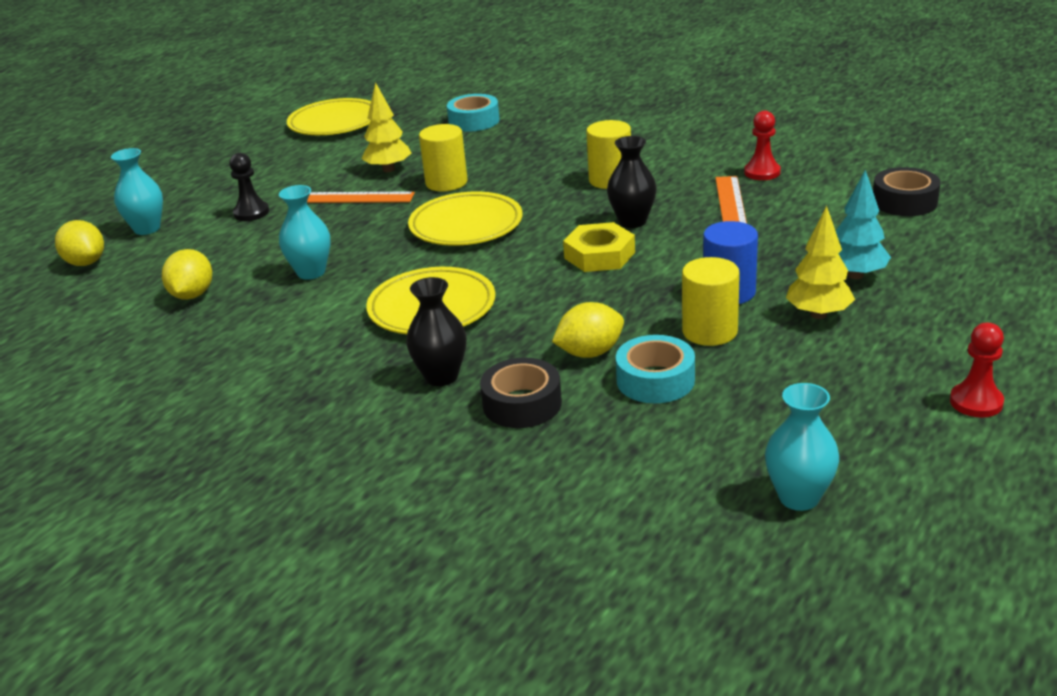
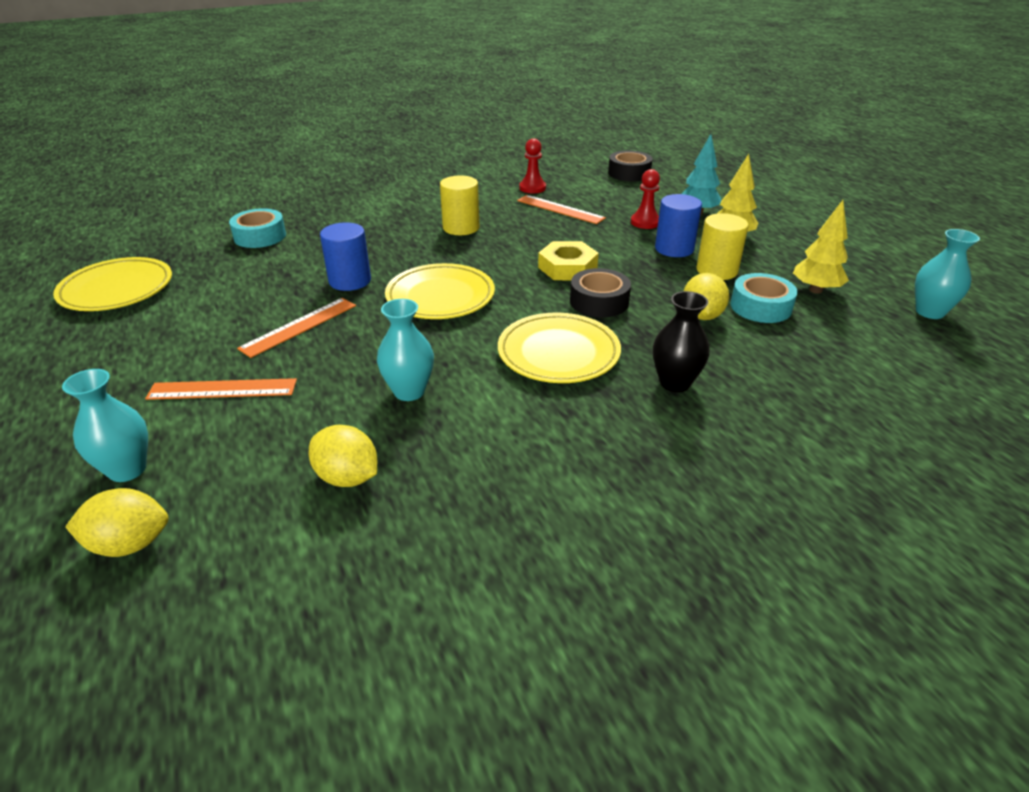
camera: 60 degrees left, 5 degrees up
black pawn [229,153,269,221] -> orange ruler [145,378,297,400]
yellow tree [361,82,411,172] -> yellow tree moved to [793,200,849,294]
yellow cylinder [419,124,468,191] -> blue cylinder [320,222,371,291]
black tape [480,358,562,428] -> black tape moved to [570,268,631,317]
black vase [607,136,656,228] -> none
red pawn [950,323,1004,417] -> red pawn moved to [631,169,660,229]

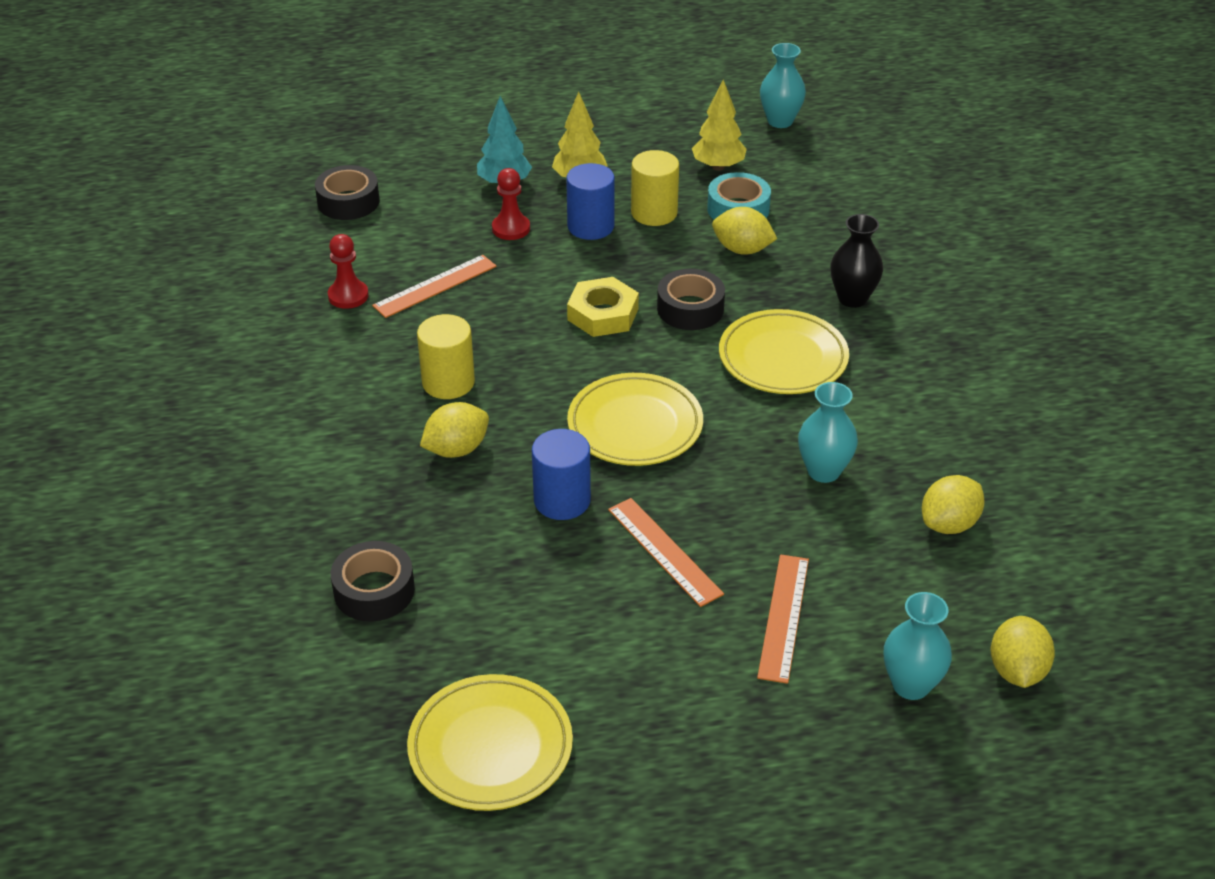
camera: 75 degrees left, 5 degrees up
turquoise tape [229,208,286,248] -> black tape [331,541,415,622]
none -> yellow lemon [420,402,489,458]

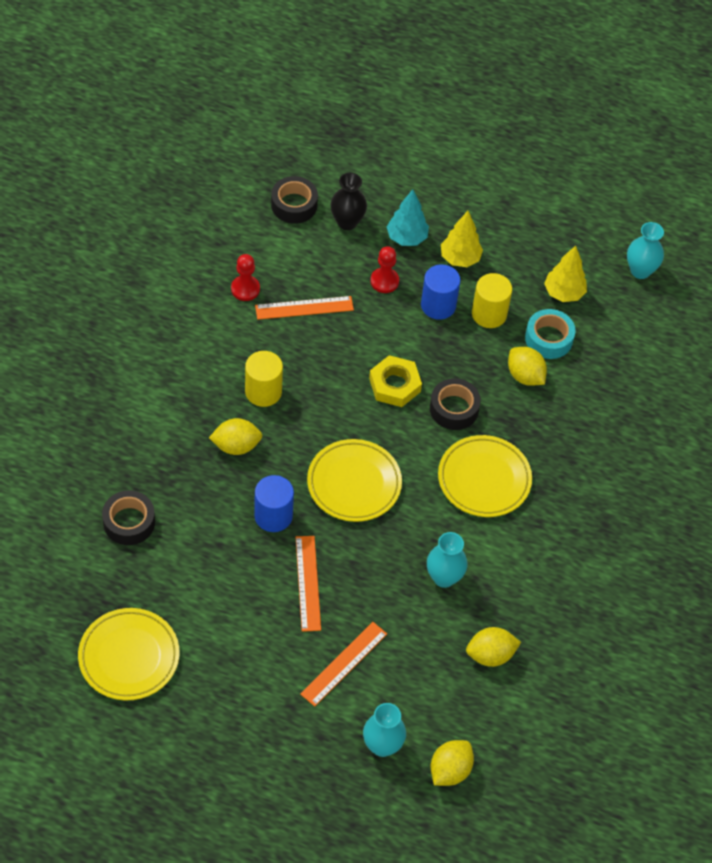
camera: 25 degrees right, 15 degrees up
black vase [830,214,883,308] -> black vase moved to [330,173,367,230]

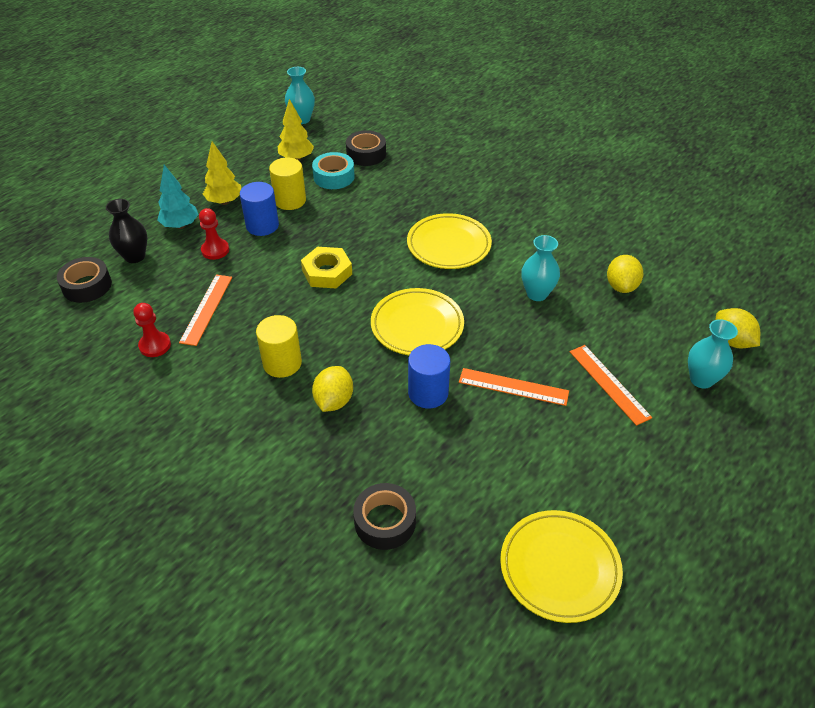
camera: 65 degrees left, 10 degrees down
black tape [430,378,481,430] -> black tape moved to [346,130,386,166]
yellow lemon [508,347,547,386] -> none

